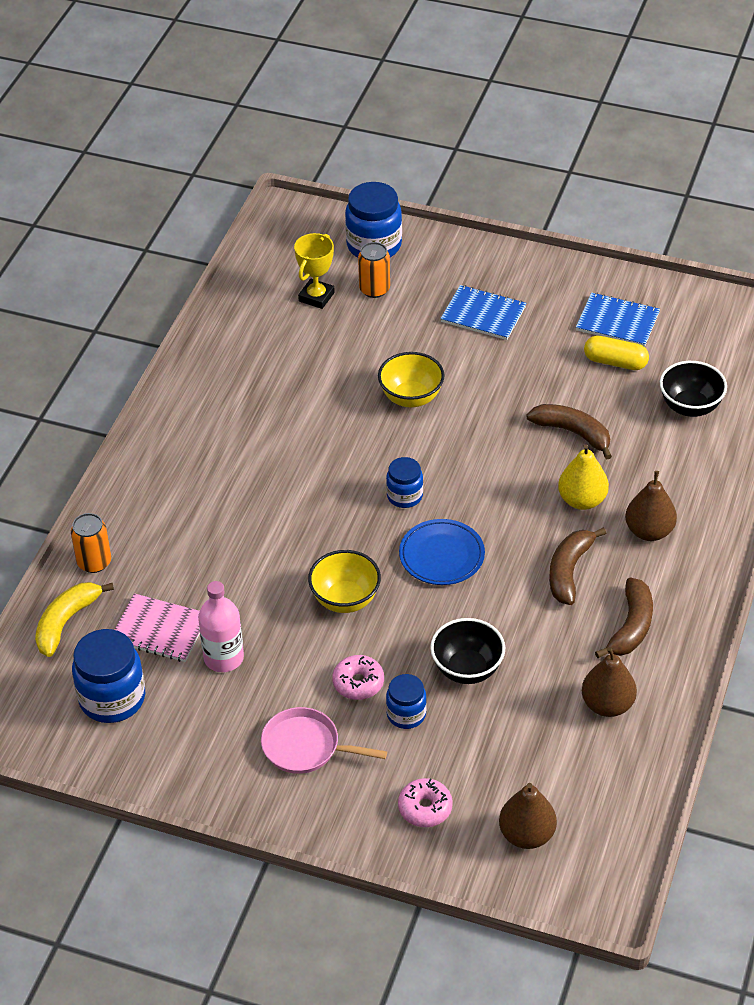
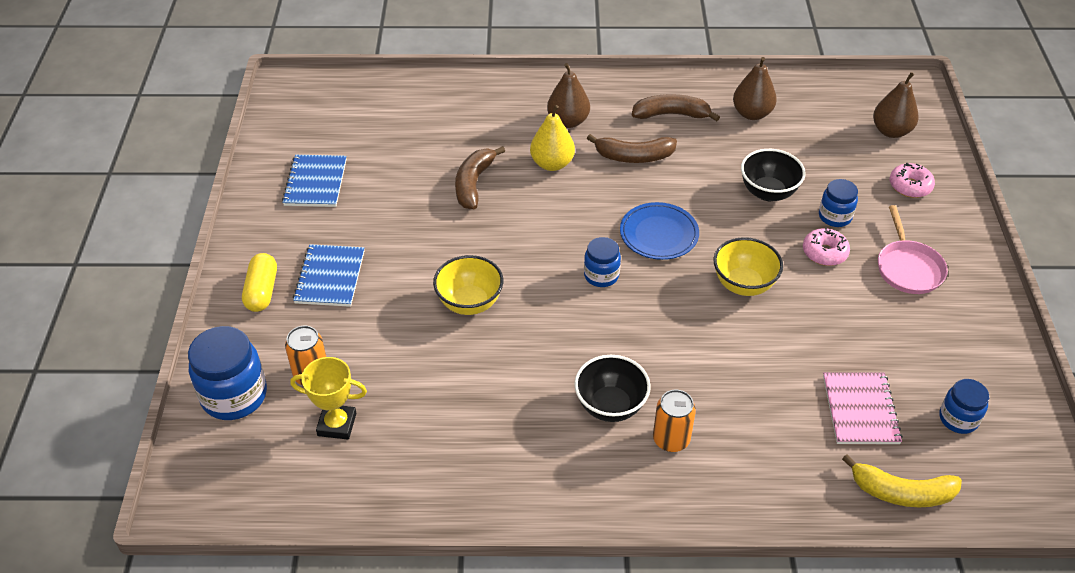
camera: 110 degrees left, 0 degrees up
orange can [71,513,111,573] -> orange can moved to [653,390,696,452]
blue jar [72,629,145,723] -> blue jar [940,379,989,434], size x0.58
pink bottle [198,581,244,672] -> none
yellow capsule [584,335,649,370] -> yellow capsule moved to [242,253,277,312]
black bowl [660,361,727,417] -> black bowl moved to [574,355,651,422]

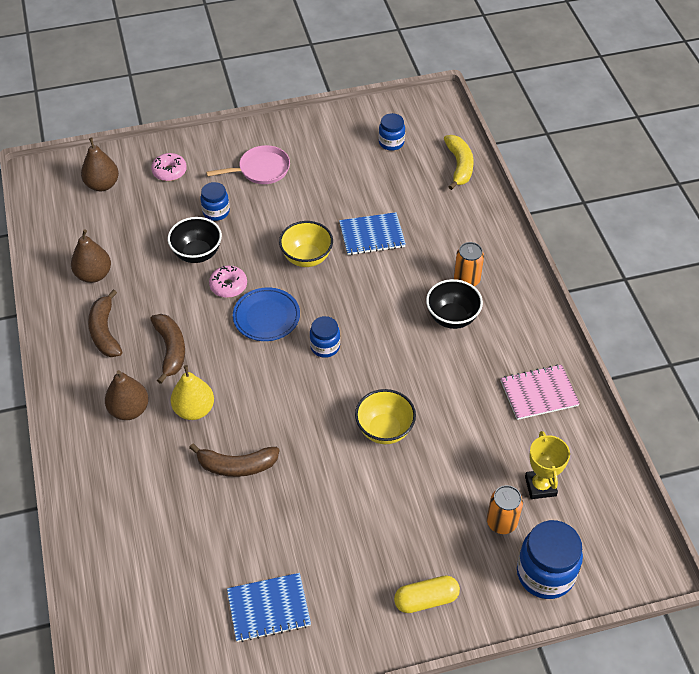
camera: 105 degrees left, 5 degrees up
blue notebook [293,244,364,307] -> blue notebook moved to [339,212,406,255]
pink donut [803,227,850,266] -> pink donut moved to [209,266,247,298]
pink notebook [823,372,903,444] -> pink notebook moved to [500,364,580,420]

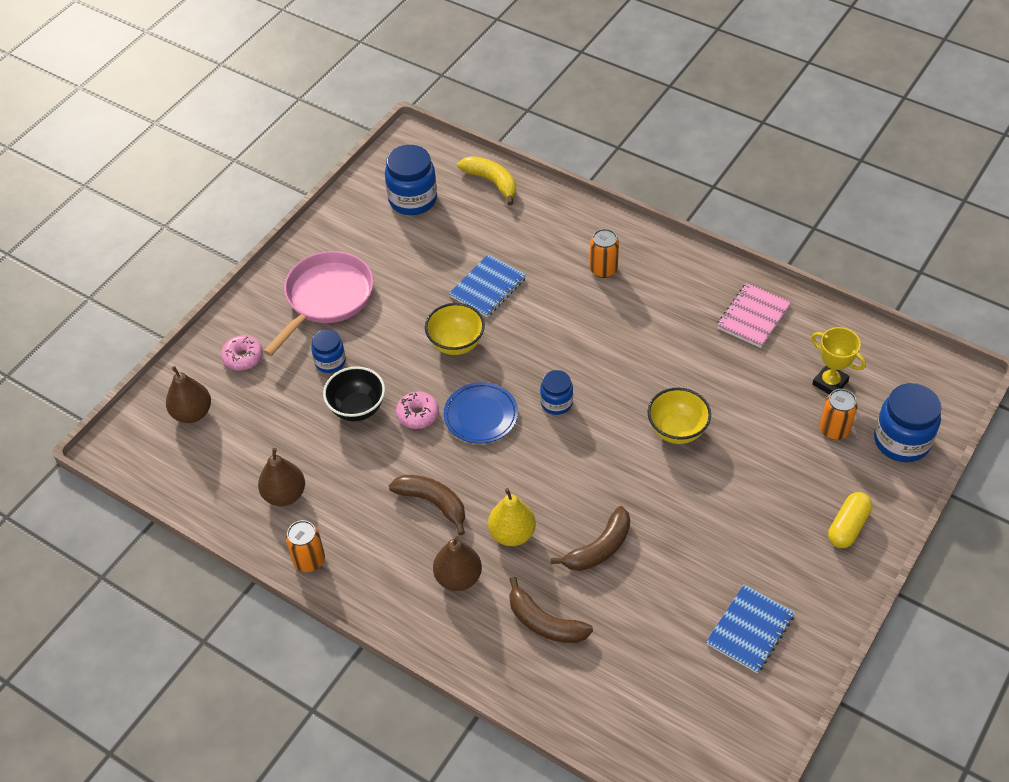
camera: 40 degrees left, 0 degrees up
brown banana [88,290,122,357] -> brown banana moved to [509,577,593,643]
pink pan [206,145,290,184] -> pink pan [263,251,373,356], size x1.53
blue jar [379,113,405,151] -> blue jar [385,145,437,215], size x1.71
black bowl [426,279,483,329] -> none
none -> orange can [286,520,325,572]

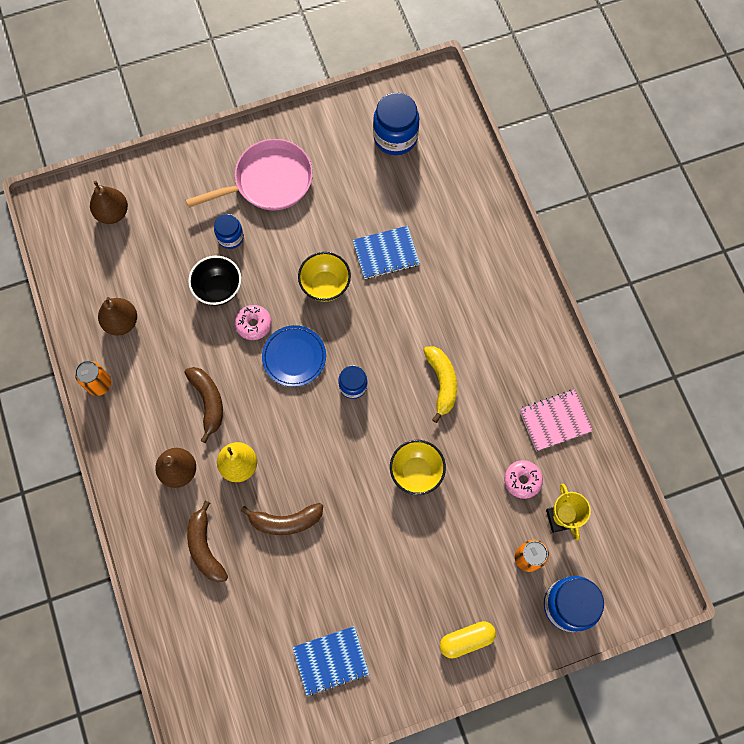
camera: 35 degrees right, 20 degrees up
pink donut [221,335,263,371] -> pink donut moved to [504,460,543,499]
yellow banana [457,156,516,206] -> yellow banana moved to [423,346,457,423]
orange can [590,229,619,278] -> none

